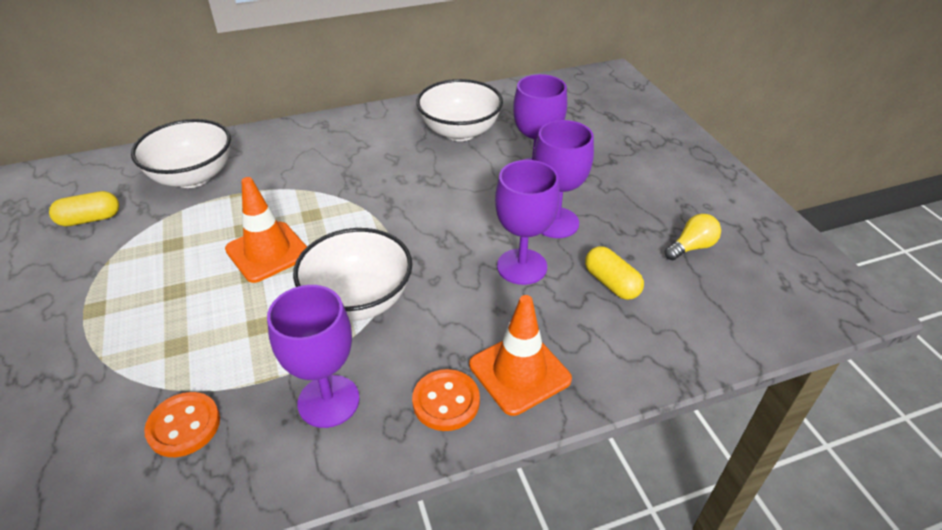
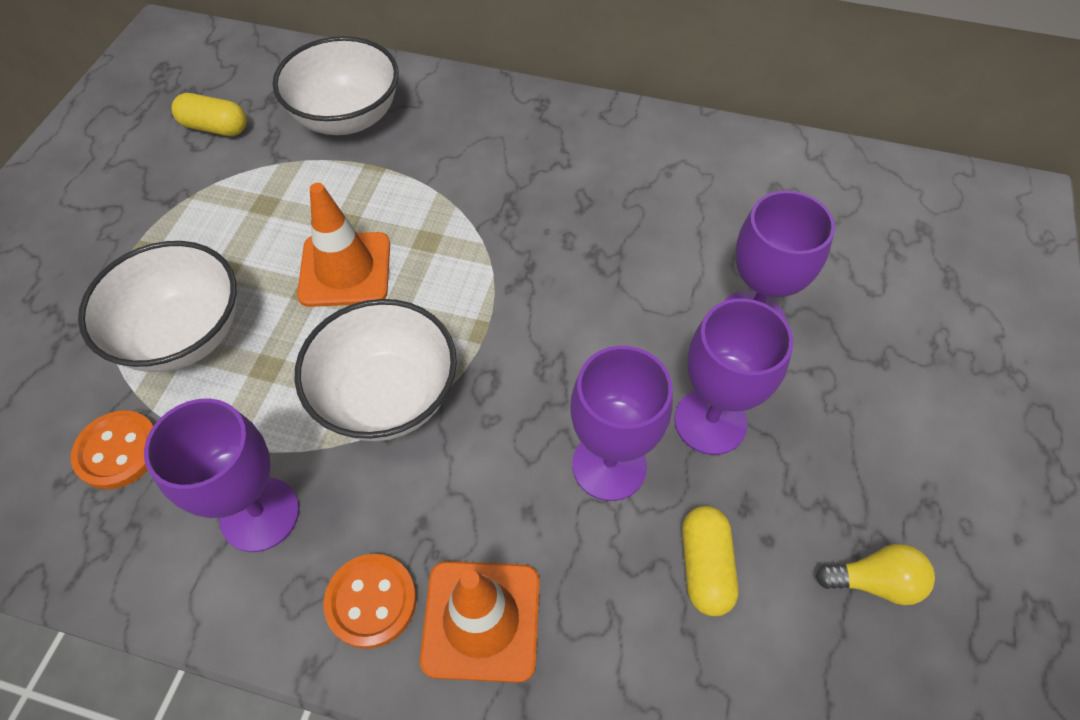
camera: 35 degrees right, 15 degrees up
white bowl [416,79,503,141] -> white bowl moved to [78,241,237,372]

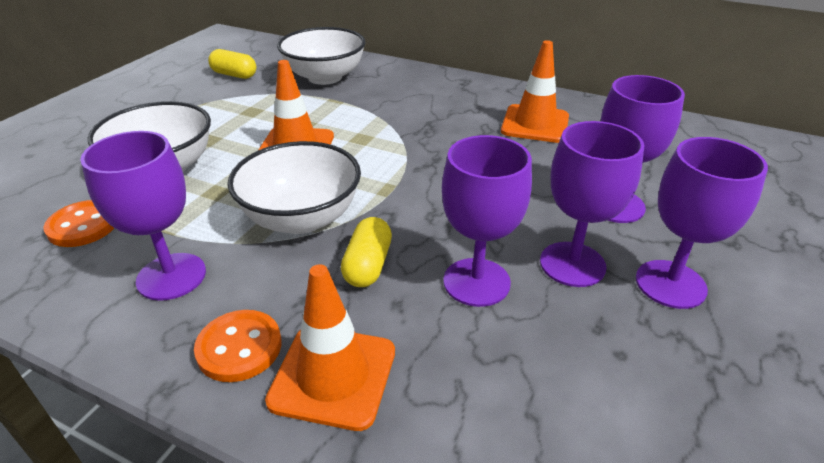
camera: 10 degrees right, 20 degrees down
yellow capsule [682,506,739,616] -> yellow capsule moved to [341,217,392,287]
yellow light bulb [816,544,935,605] -> none
none -> orange traffic cone [501,40,569,143]
none -> purple goblet [636,137,768,309]

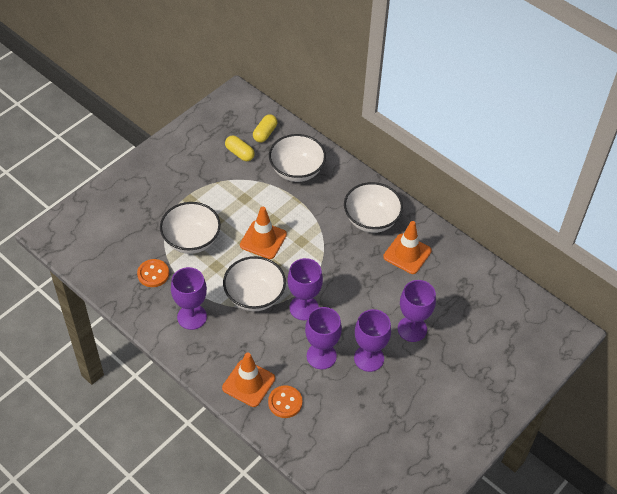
camera: 15 degrees right, 15 degrees up
orange button [194,310,281,382] -> orange button moved to [268,385,302,418]
yellow capsule [341,217,392,287] -> yellow capsule moved to [253,114,277,142]
purple goblet [636,137,768,309] -> purple goblet moved to [287,258,323,320]
none -> white bowl [344,182,403,233]

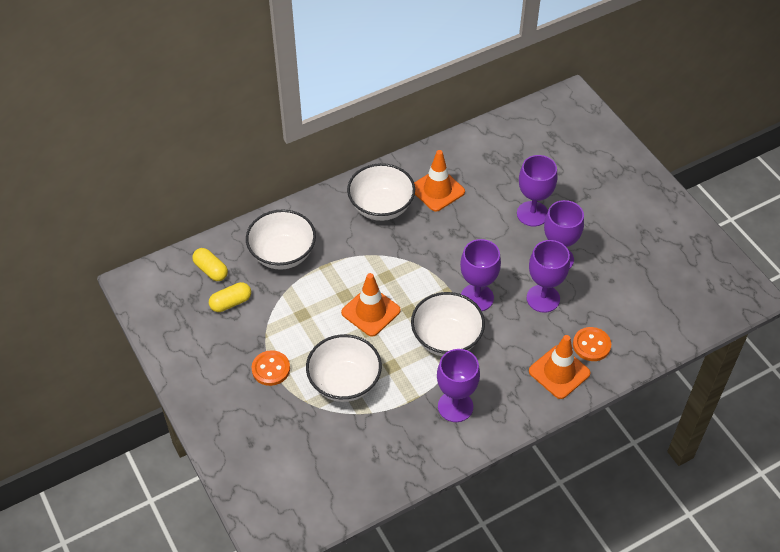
camera: 70 degrees left, 0 degrees up
orange button [137,259,169,287] -> orange button moved to [252,350,290,386]

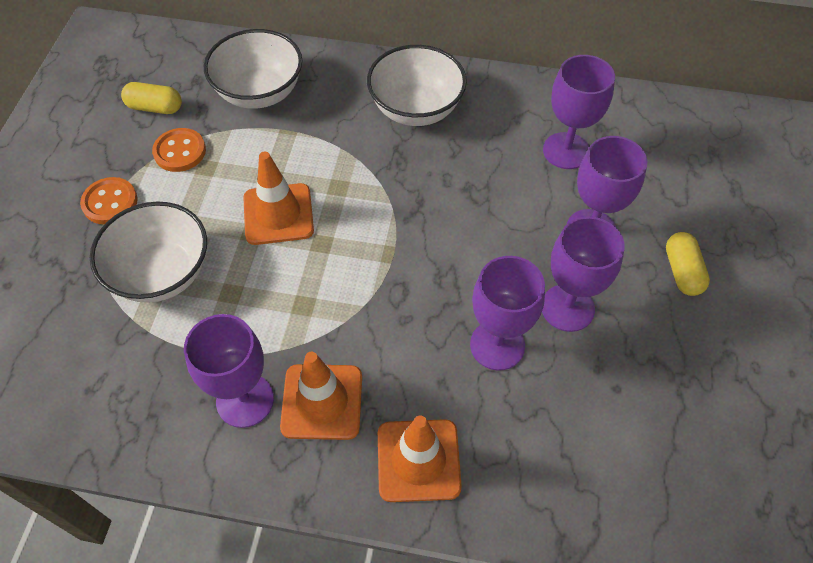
camera: 40 degrees right, 5 degrees up
yellow capsule [192,248,228,281] -> yellow capsule moved to [666,232,710,296]
white bowl [411,292,485,356] -> none
orange traffic cone [414,150,465,212] -> orange traffic cone moved to [280,352,362,440]
purple goblet [460,239,501,311] -> purple goblet moved to [543,55,615,169]
orange button [573,327,611,361] -> orange button moved to [152,128,206,172]

